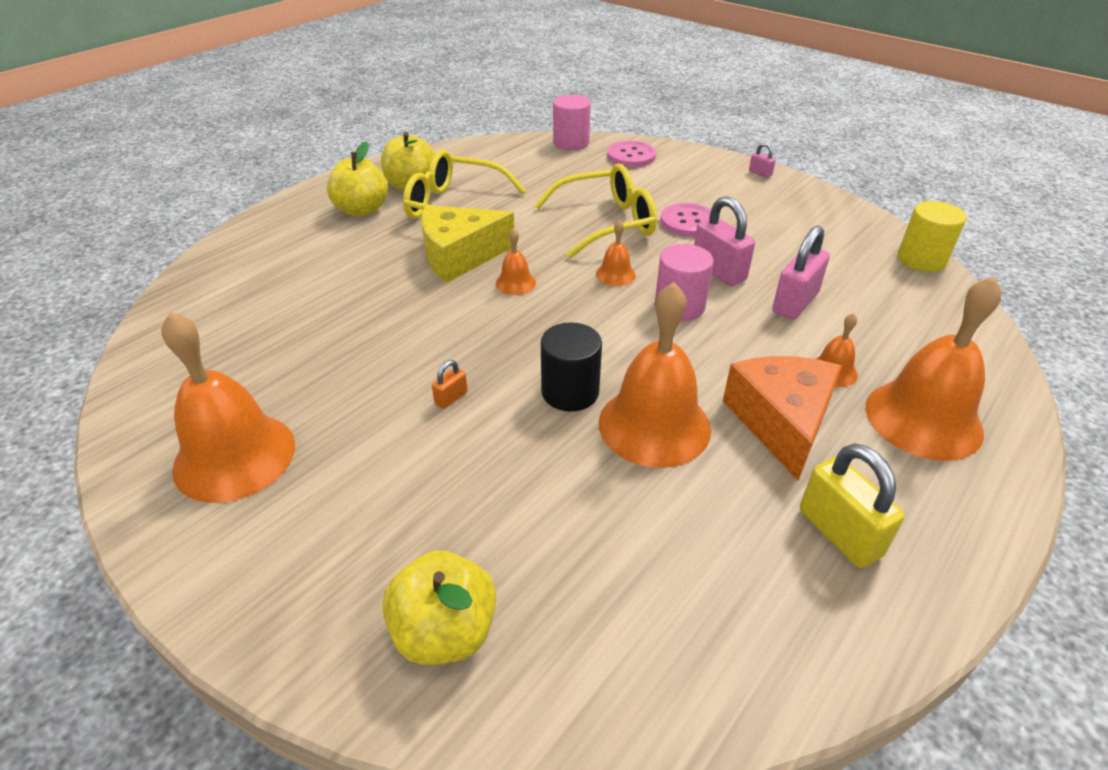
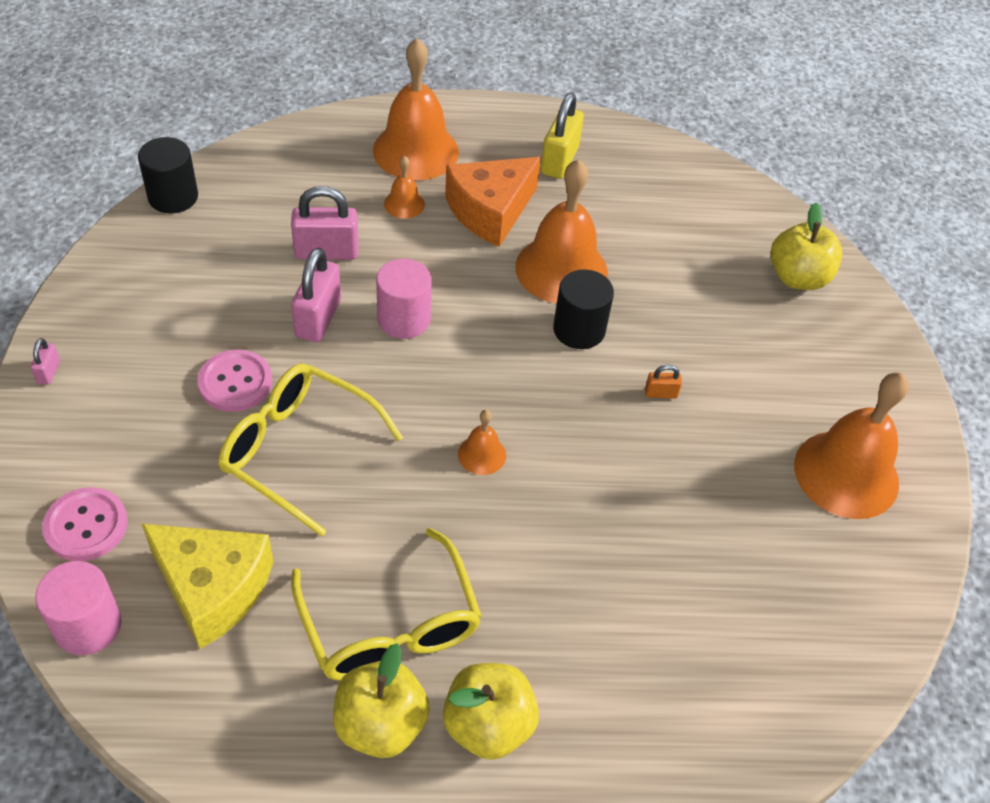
camera: 135 degrees left, 10 degrees up
yellow cheese [421,205,514,283] -> yellow cheese moved to [142,524,274,649]
orange bell [596,220,636,286] -> none
yellow cylinder [898,201,966,272] -> black cylinder [138,137,198,214]

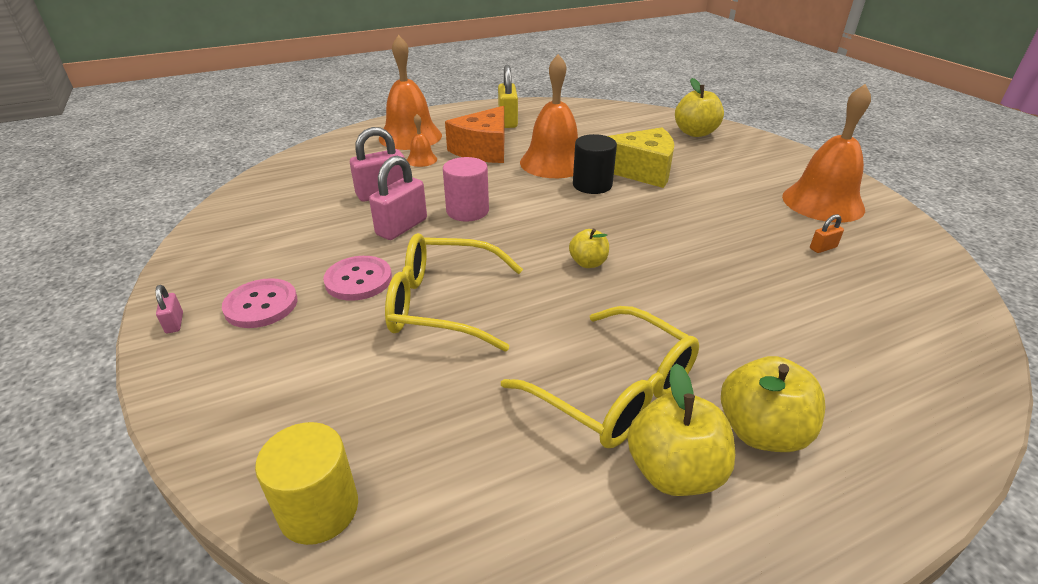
camera: 20 degrees left, 15 degrees down
pink cylinder [35,561,122,655] -> yellow cylinder [255,422,358,545]
pink button [42,487,128,561] -> pink button moved to [222,278,298,328]
black cylinder [138,137,198,214] -> none
yellow cheese [142,524,274,649] -> yellow cheese moved to [608,127,674,188]
pink padlock [291,248,341,342] -> pink padlock turned 45 degrees clockwise [369,156,427,240]
orange bell [458,410,506,475] -> yellow apple [569,229,609,268]
orange padlock [645,364,682,399] -> orange padlock moved to [810,214,844,253]

